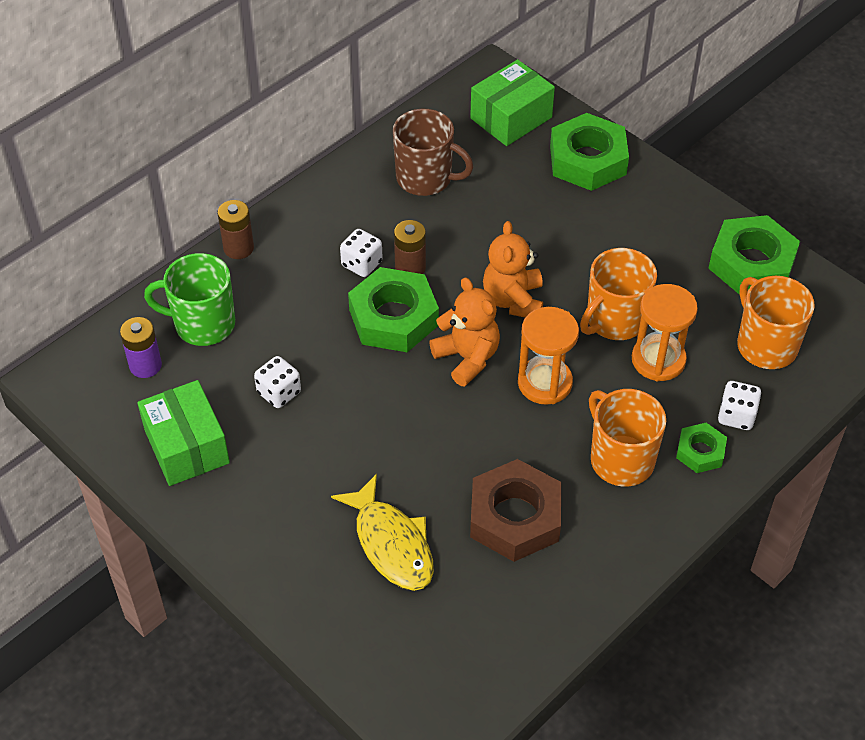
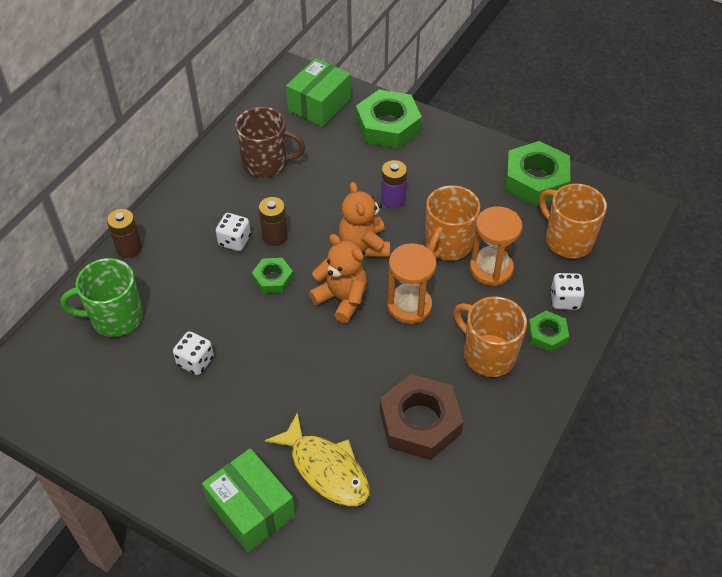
camera: 15 degrees left, 0 degrees up
purple battery [120,317,162,378] -> purple battery moved to [381,160,407,208]
green box [137,380,230,486] -> green box moved to [202,448,295,553]
green nut [348,267,439,352] -> green nut [252,258,293,294], size x0.53

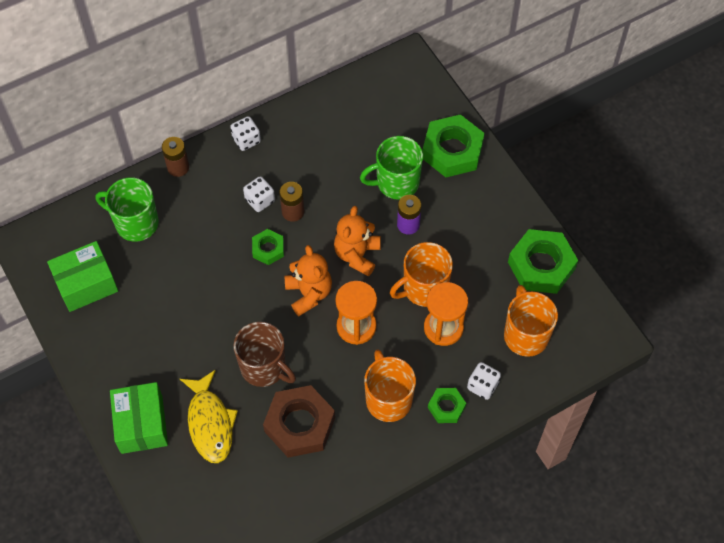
camera: 30 degrees right, 10 degrees up
white dice [173,331,214,375] -> white dice moved to [230,116,261,151]
brown mug [235,107,305,178] -> brown mug moved to [233,322,296,387]
green box [286,58,351,127] -> green box moved to [47,241,118,312]
none -> green mug [360,136,423,200]

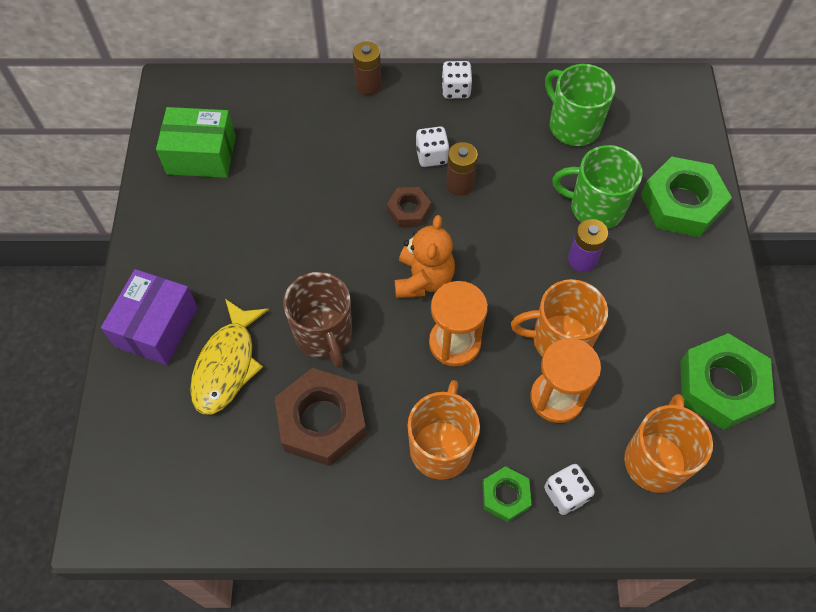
camera: 30 degrees right, 0 degrees up
green mug [95,177,159,242] -> green mug moved to [545,64,615,146]
green box [110,382,168,454] -> purple box [101,269,198,365]
green nut [252,229,284,265] -> brown nut [387,187,431,227]
orange teddy bear [334,206,381,276] -> none

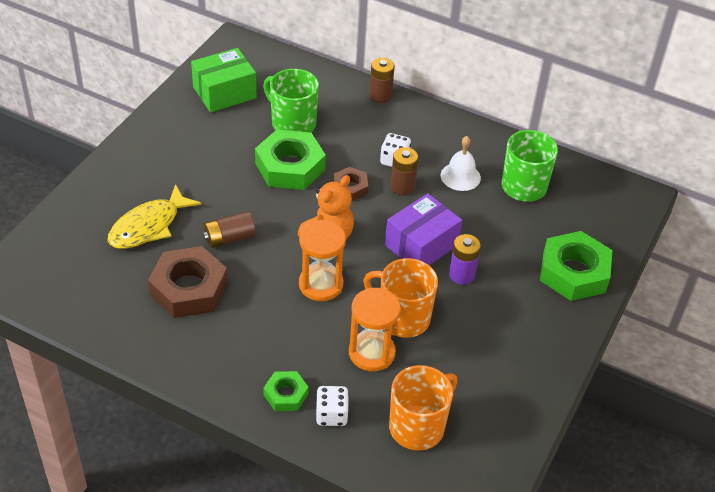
camera: 25 degrees right, 15 degrees down
purple box [101,269,198,365] -> purple box moved to [385,193,462,265]
green box [156,107,236,178] -> green box turned 60 degrees counterclockwise [191,48,257,112]
brown mug [283,272,352,368] -> brown battery [203,211,256,248]
orange mug [407,380,480,480] -> none
white dice [441,61,472,99] -> none
green mug [552,145,642,229] -> green mug moved to [263,69,319,133]
green nut [680,333,775,430] -> green nut moved to [255,130,326,190]
none -> white bell [441,136,481,191]

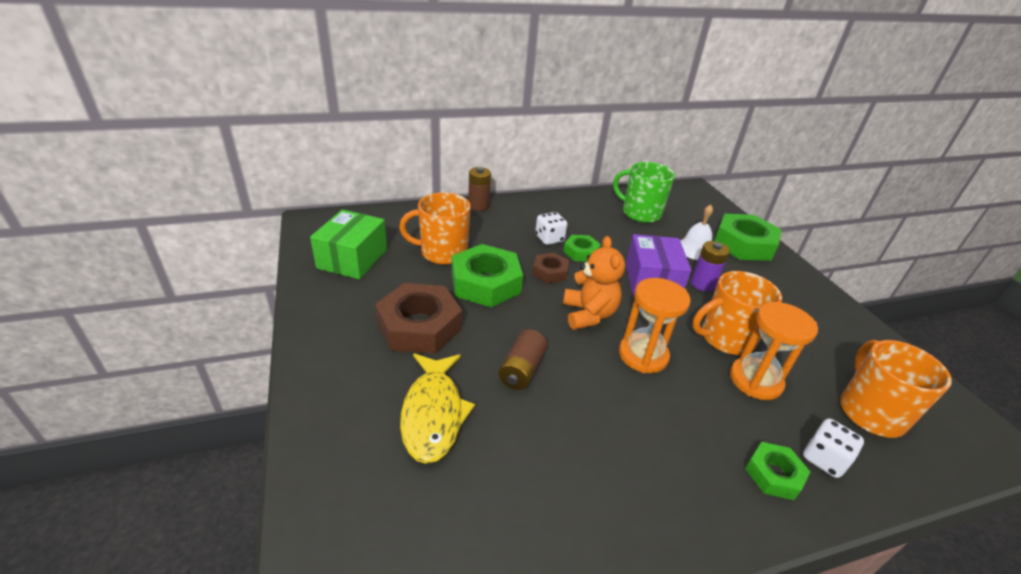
camera: 45 degrees left, 10 degrees down
brown nut [148,246,228,318] -> brown nut moved to [375,283,462,354]
green mug [263,69,319,133] -> orange mug [399,193,471,265]
brown battery [390,147,418,196] -> green nut [563,235,601,262]
white bell [441,136,481,191] -> white bell moved to [680,204,713,260]

